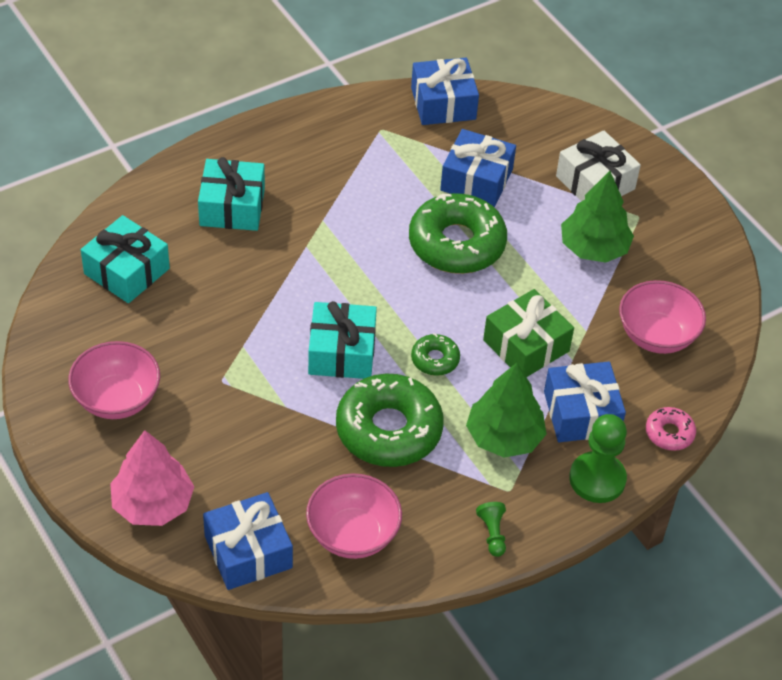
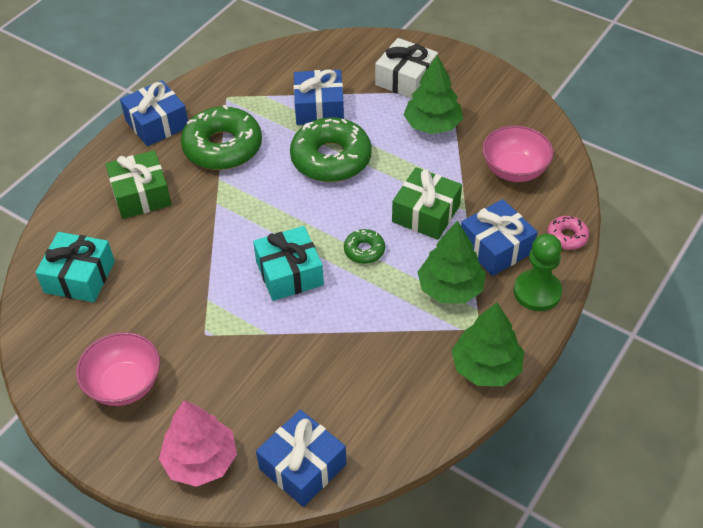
camera: 20 degrees left, 0 degrees up
turquoise gift [198,157,265,231] -> green gift [106,150,172,219]
pink bowl [306,473,402,559] -> none
green donut [336,374,444,467] -> green donut moved to [181,105,262,170]
blue gift [411,58,479,125] -> blue gift moved to [120,80,188,147]
green pawn [476,502,506,557] -> green tree [451,303,524,386]

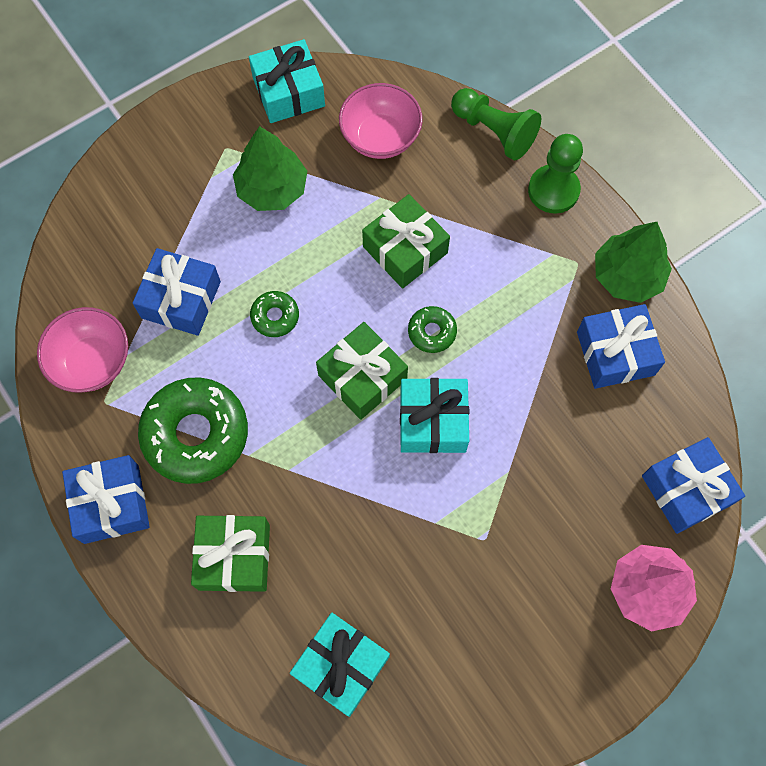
camera: 70 degrees left, 20 degrees up
pink bowl [76,332,160,406] -> pink bowl moved to [37,307,128,393]
green donut [290,117,372,182] -> green donut [250,291,299,337], size x0.47
white gift [375,38,438,99] -> none
green tree [418,221,486,303] -> none
blue gift [461,199,538,276] -> blue gift moved to [577,304,665,389]
pink donut [547,216,589,250] -> green pawn [451,88,541,160]
none -> turquoise gift [249,39,325,123]
none -> green gift [316,322,408,420]

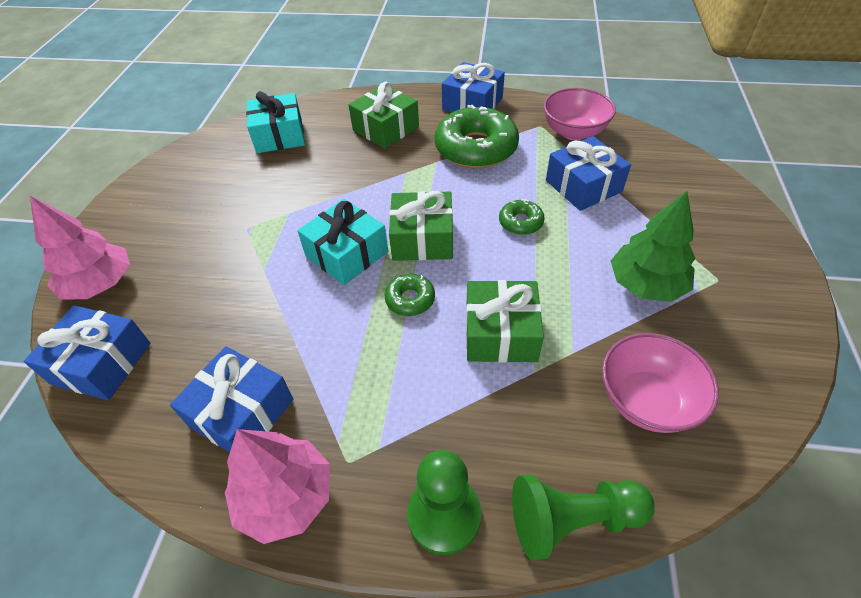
camera: 135 degrees right, 20 degrees down
turquoise gift [249,39,325,123] -> none
green tree [595,222,672,303] -> pink tree [225,429,330,544]

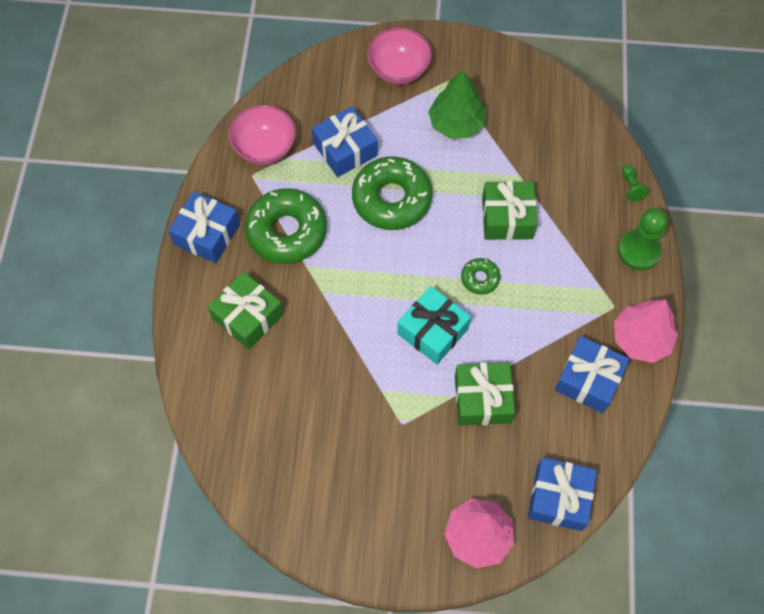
camera: 95 degrees left, 15 degrees up
turquoise gift [246,91,305,153] -> none
green gift [389,191,453,261] -> green gift moved to [455,362,515,426]
green donut [499,199,545,235] -> green donut [352,157,432,230], size x2.12
green pawn [512,474,655,560] -> green pawn [622,165,649,202], size x0.51
pink bowl [602,333,719,433] -> pink bowl moved to [367,28,432,84]

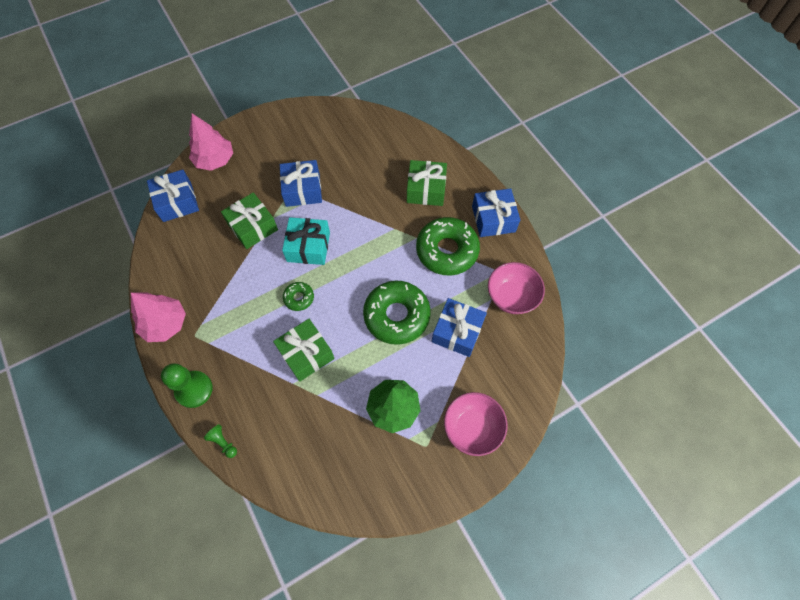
camera: 145 degrees right, 0 degrees up
blue gift [555,336,630,413] -> blue gift moved to [280,160,322,207]

